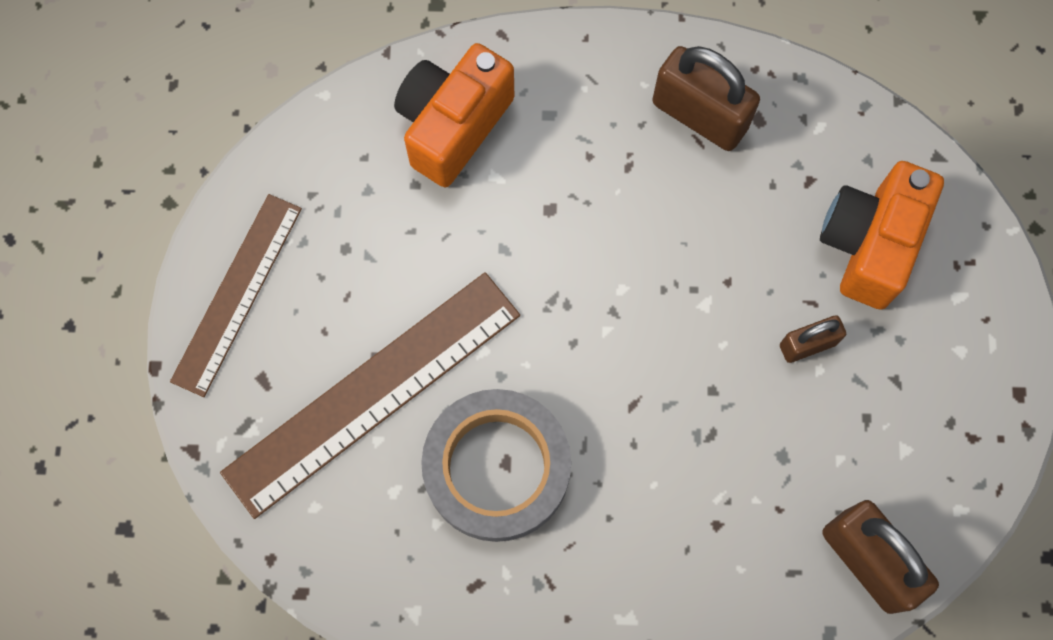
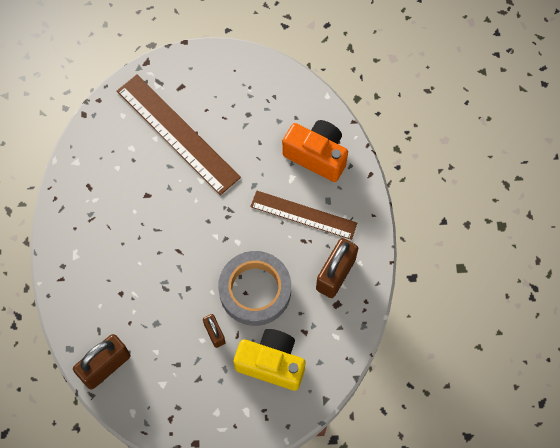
camera: 85 degrees right, 5 degrees down
brown ruler [170,194,302,397] -> brown ruler moved to [250,190,357,240]
grey tape [421,389,571,542] -> grey tape moved to [218,251,291,326]
orange camera [820,161,944,309] -> yellow camera [234,329,305,391]

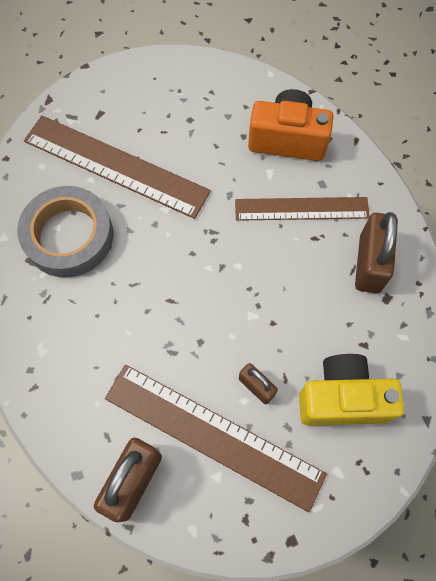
camera: 20 degrees left, 0 degrees up
grey tape [218,251,291,326] -> grey tape moved to [17,186,113,278]
none -> brown ruler [105,365,327,512]

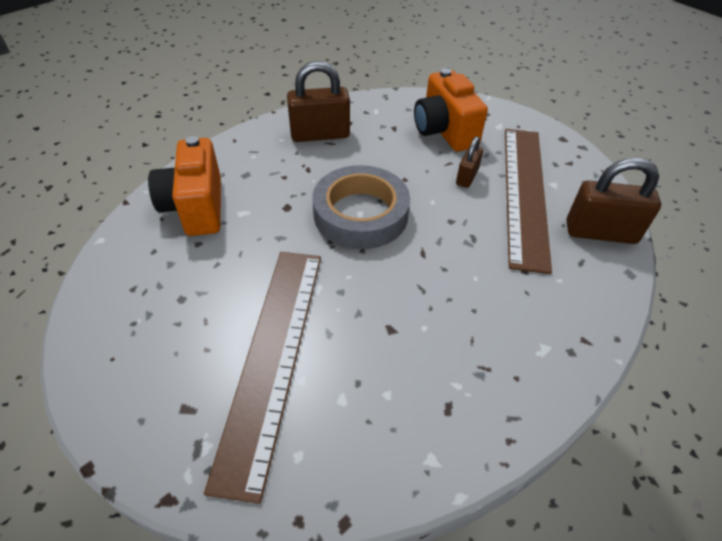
camera: 110 degrees left, 20 degrees down
grey tape [17,186,113,278] -> grey tape moved to [312,165,410,249]
brown ruler [235,197,370,221] -> none
yellow camera [299,354,404,425] -> orange camera [414,68,488,151]

